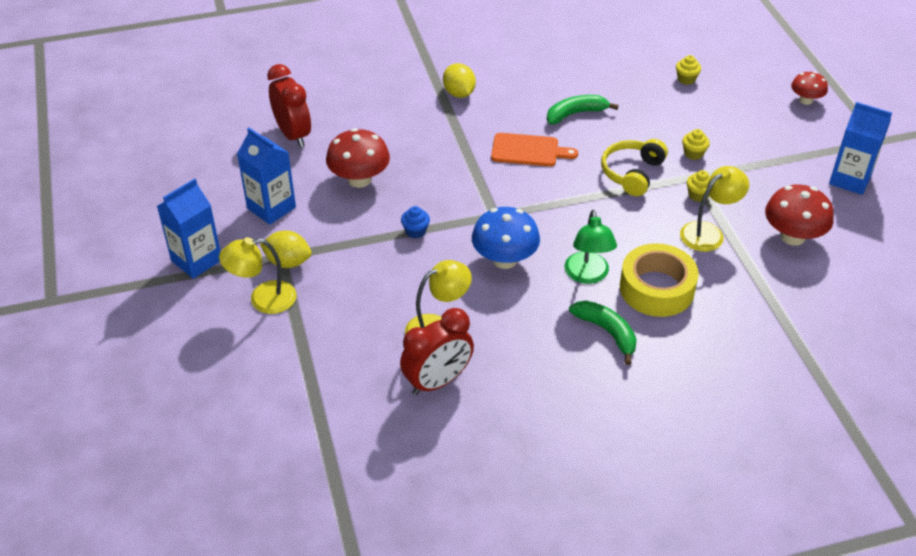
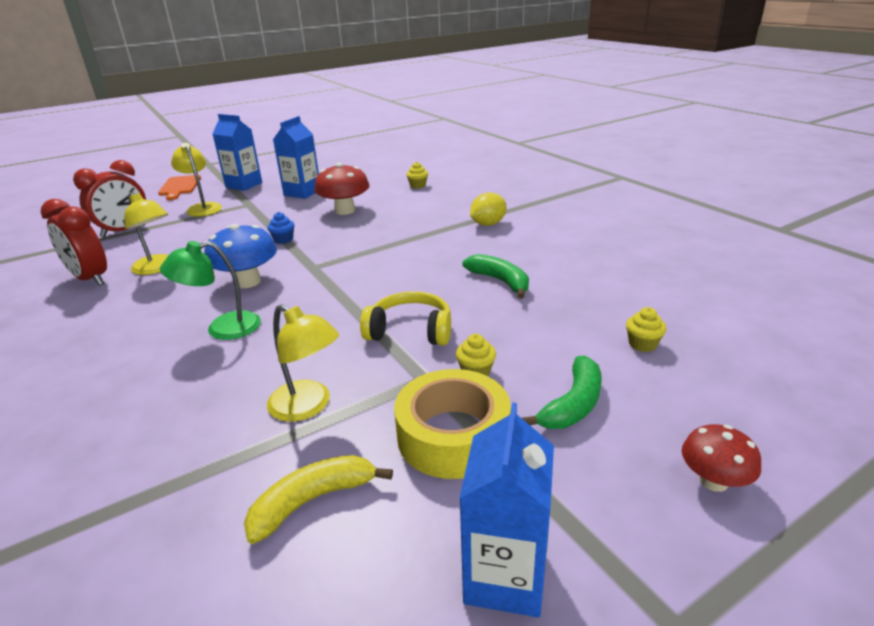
camera: 75 degrees right, 15 degrees down
yellow lemon [260,230,312,268] -> none
red clock [267,64,311,148] -> red clock moved to [73,160,146,238]
orange cutting board [491,133,578,167] -> orange cutting board moved to [158,175,201,200]
green banana [569,301,637,365] -> green banana moved to [522,356,602,429]
yellow tape [620,243,699,317] -> yellow tape moved to [394,369,511,479]
yellow cupcake [687,170,711,202] -> yellow cupcake moved to [406,162,428,189]
red mushroom [765,185,834,246] -> yellow banana [244,455,393,544]

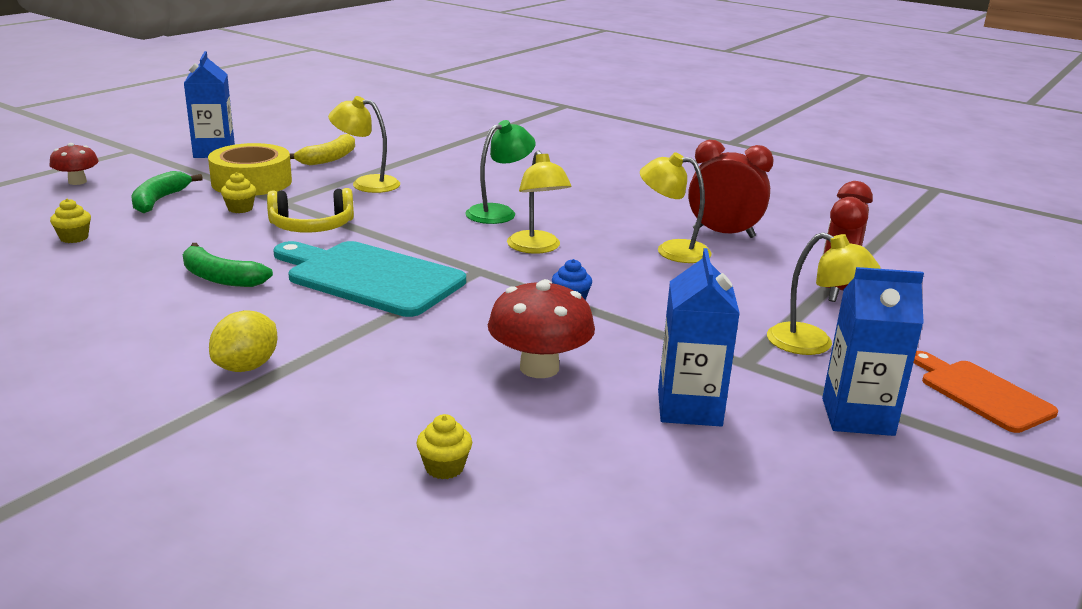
camera: 155 degrees right, 5 degrees down
blue mushroom [204,224,277,288] -> yellow lamp [507,150,571,254]
none -> turquoise cutting board [273,241,466,317]

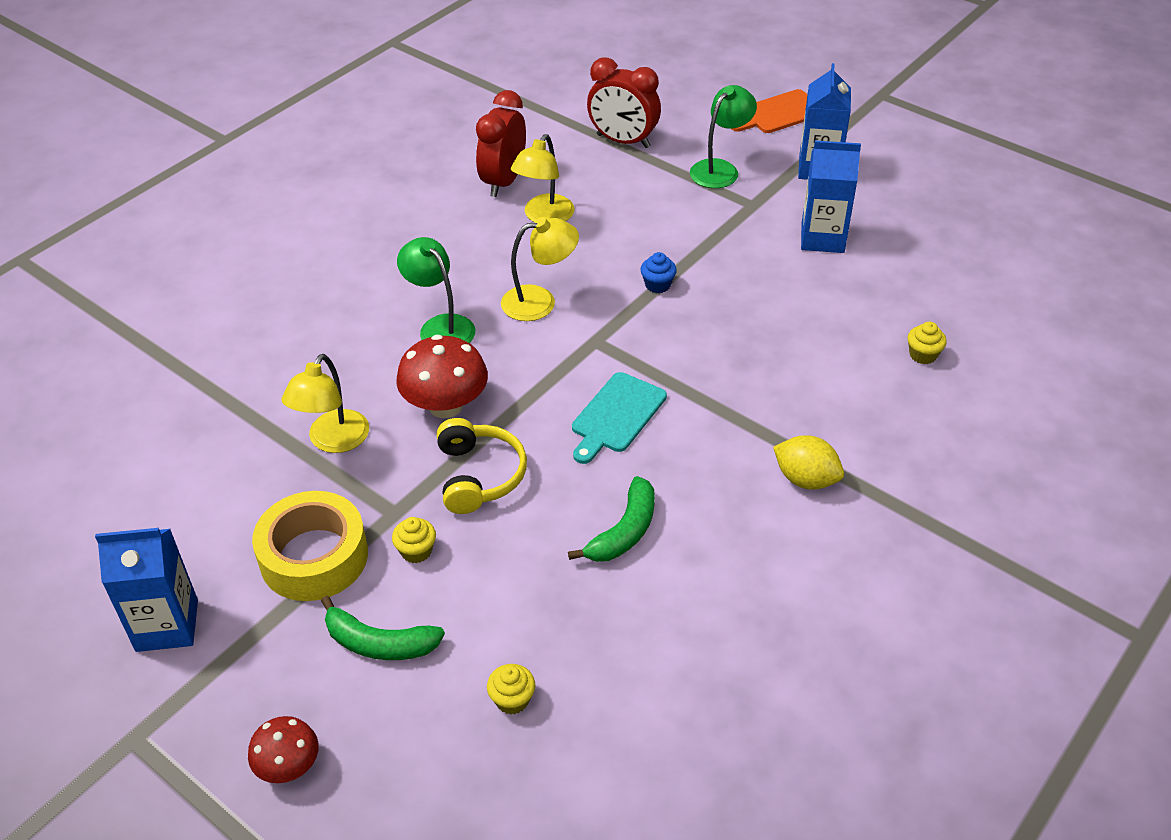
camera: 85 degrees left, 20 degrees up
turquoise cutting board [273,241,466,317] -> turquoise cutting board [572,372,667,464], size x0.60
yellow banana [290,134,355,165] -> none
red mushroom [488,279,595,378] -> red mushroom moved to [396,335,488,418]
yellow lamp [767,232,881,355] -> green lamp [690,85,757,188]

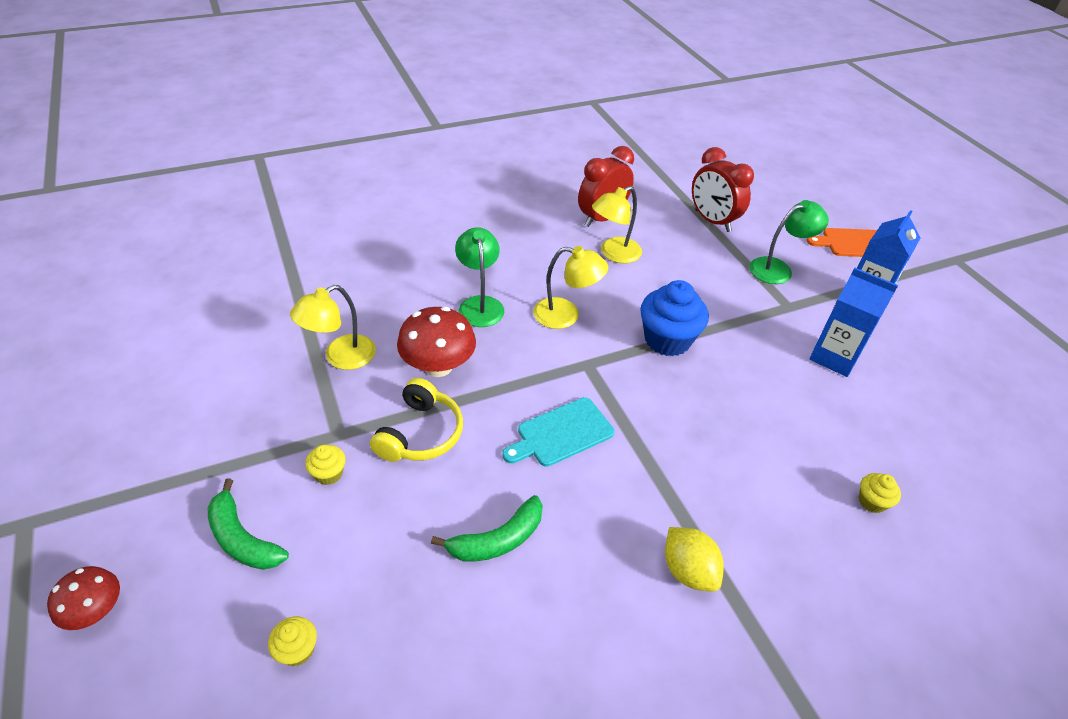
camera: 25 degrees right, 0 degrees up
blue carton [95,528,198,652] -> none
yellow tape [252,491,368,601] -> none
blue cupcake [640,252,677,293] -> blue cupcake [640,280,709,357], size x2.09

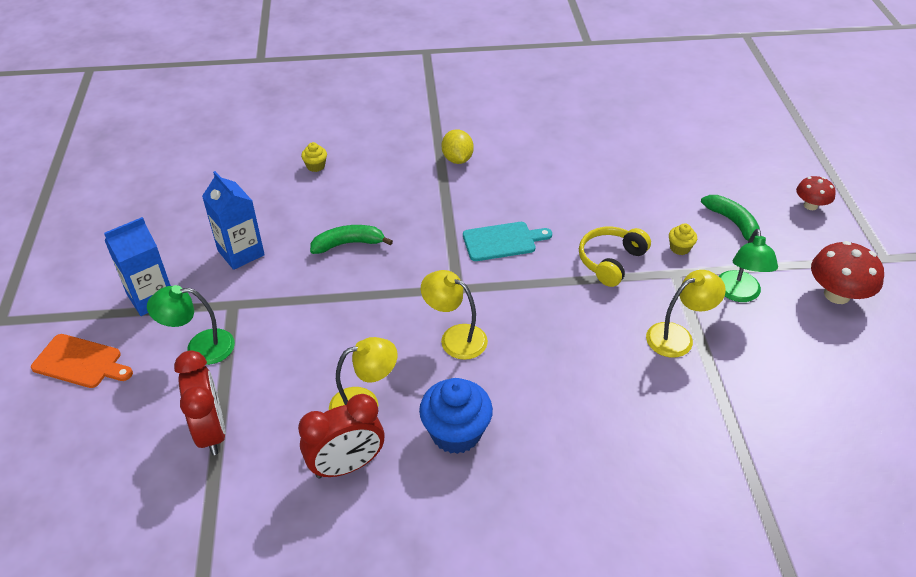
camera: 160 degrees left, 0 degrees up
yellow cupcake [268,616,317,666] -> none
red mushroom [397,307,476,377] -> red mushroom moved to [811,241,884,304]
green banana [431,495,543,562] -> green banana moved to [310,225,393,254]
green lamp [455,227,504,327] -> green lamp moved to [719,229,778,302]
blue cupcake [640,280,709,357] -> blue cupcake moved to [419,378,493,454]

